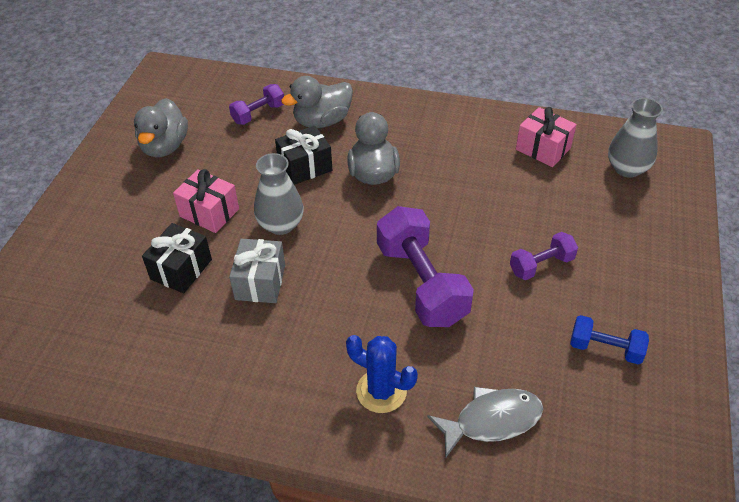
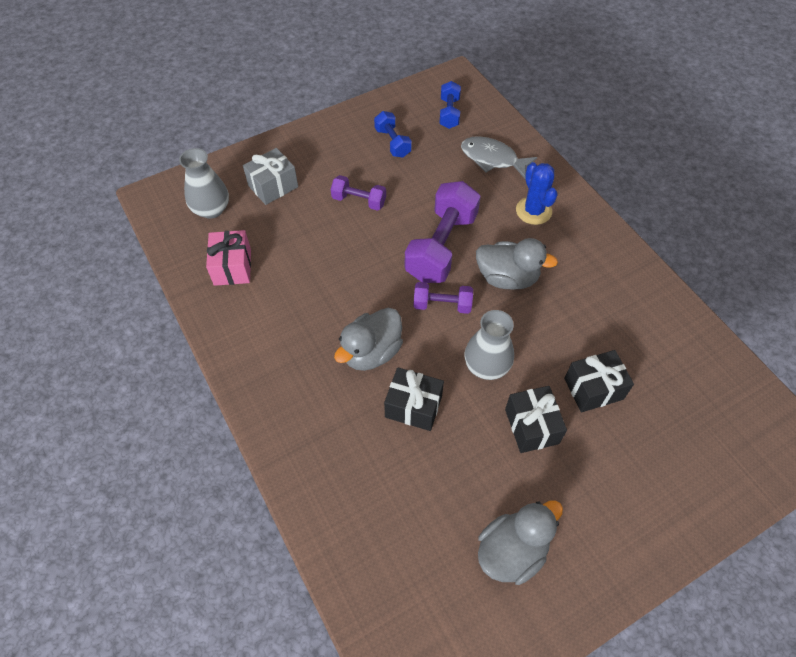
camera: 135 degrees left, 10 degrees up
pink gift [173,169,239,233] -> black gift [505,386,567,453]
purple dumbbell [229,84,284,125] -> purple dumbbell moved to [413,282,473,314]
grey gift [229,239,285,303] -> grey gift moved to [243,148,298,205]
grey duck [281,76,353,128] -> grey duck moved to [476,238,558,290]
none -> blue dumbbell [440,81,461,129]

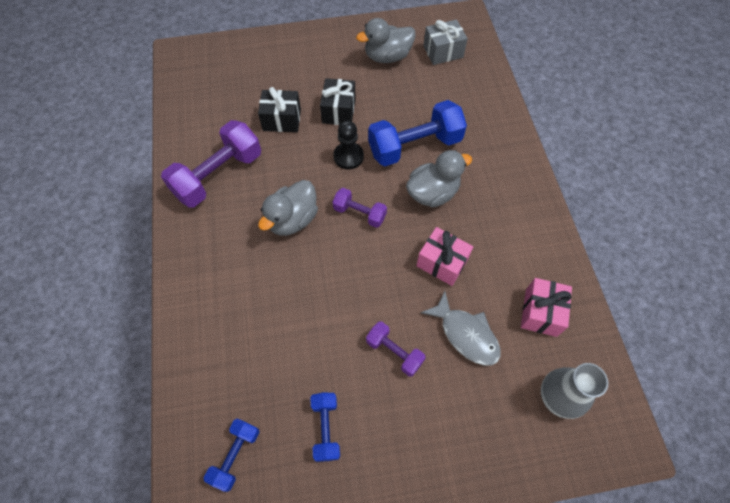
camera: 160 degrees left, 5 degrees up
grey gift [243,148,298,205] -> grey gift moved to [423,19,468,65]
black gift [384,367,444,431] -> blue dumbbell [368,100,467,166]
purple dumbbell [405,181,481,283] -> purple dumbbell moved to [161,120,261,207]
grey fish [461,136,537,179] -> grey fish moved to [421,291,501,366]
grey vase [465,310,514,380] -> black pawn [333,121,364,169]
grey duck [476,238,558,290] -> grey duck turned 90 degrees counterclockwise [258,180,318,236]
blue cactus [516,162,558,225] -> none
none -> pink gift [416,227,473,286]

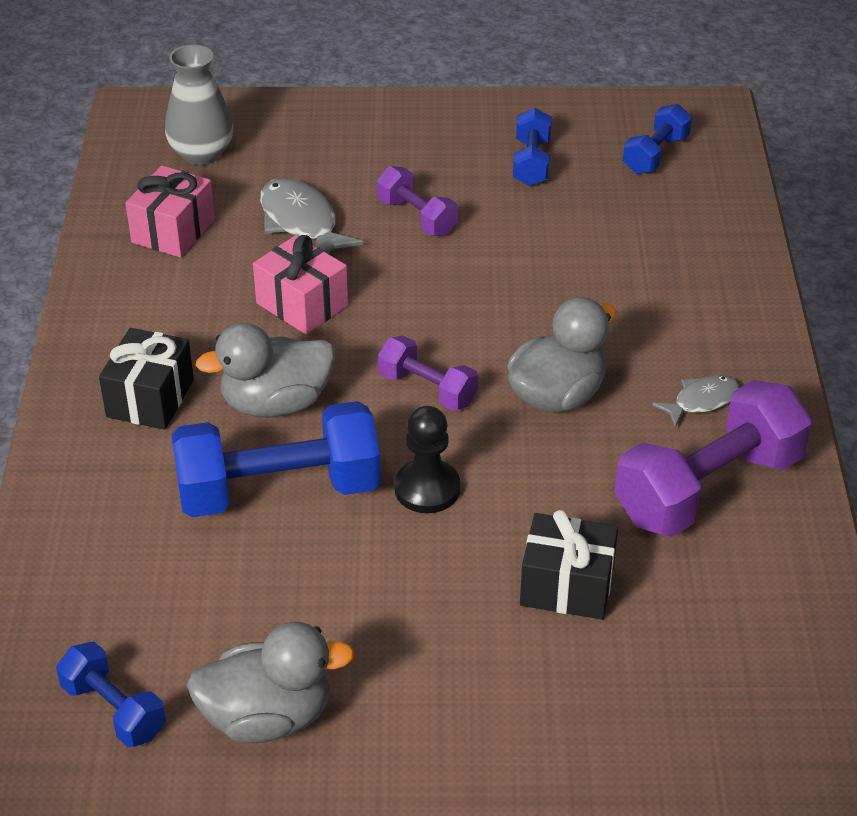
camera: 170 degrees left, 20 degrees down
black gift [320,78,356,125] -> black gift moved to [99,328,194,430]
grey gift [423,19,468,65] -> blue dumbbell [56,642,166,747]
none -> grey fish [652,375,739,428]

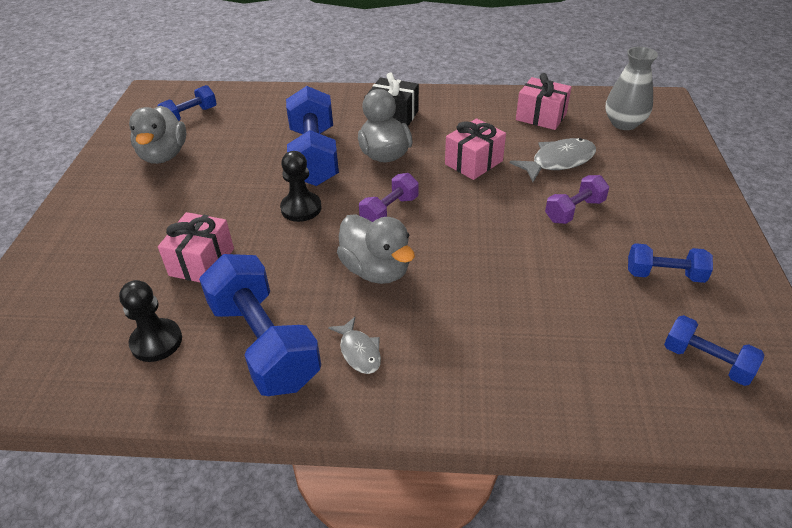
camera: 95 degrees right, 0 degrees up
black gift [520,510,618,620] -> pink gift [158,212,234,282]
purple dumbbell [615,380,812,537] -> blue dumbbell [199,254,321,396]
none -> black pawn [119,280,182,362]

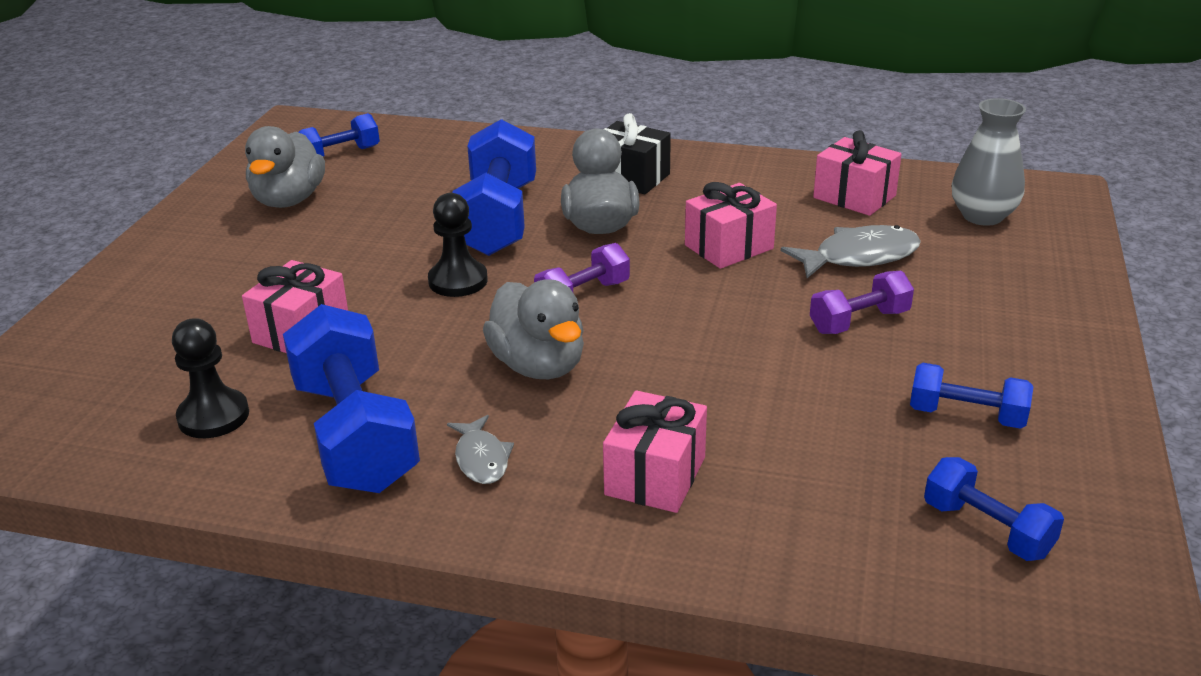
camera: 10 degrees right, 10 degrees down
none -> pink gift [603,390,707,513]

